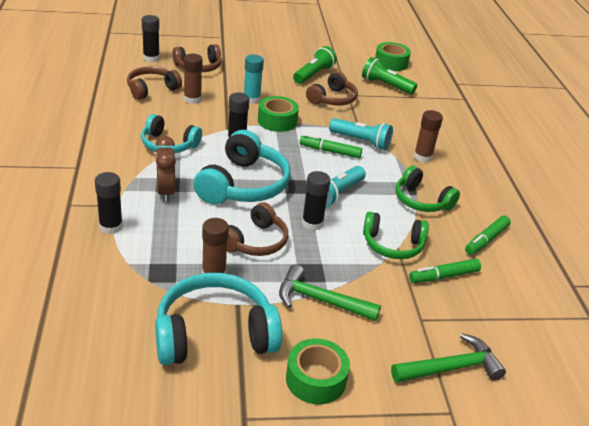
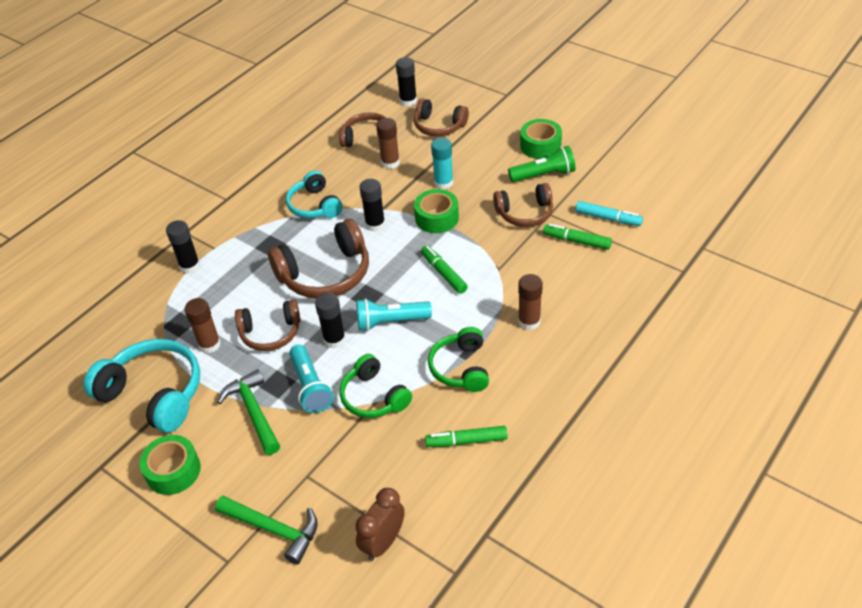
camera: 50 degrees right, 10 degrees up
brown clock [155,136,176,202] -> brown clock moved to [355,488,405,561]
turquoise headphones [193,130,291,204] -> brown headphones [268,219,369,299]
turquoise flashlight [329,118,393,150] -> turquoise flashlight moved to [289,344,334,413]
green flashlight [362,57,417,95] -> turquoise marker [575,201,643,226]
green tape [375,42,411,71] -> green tape moved to [520,119,562,159]
green marker [409,259,481,283] -> green marker moved to [543,224,612,250]

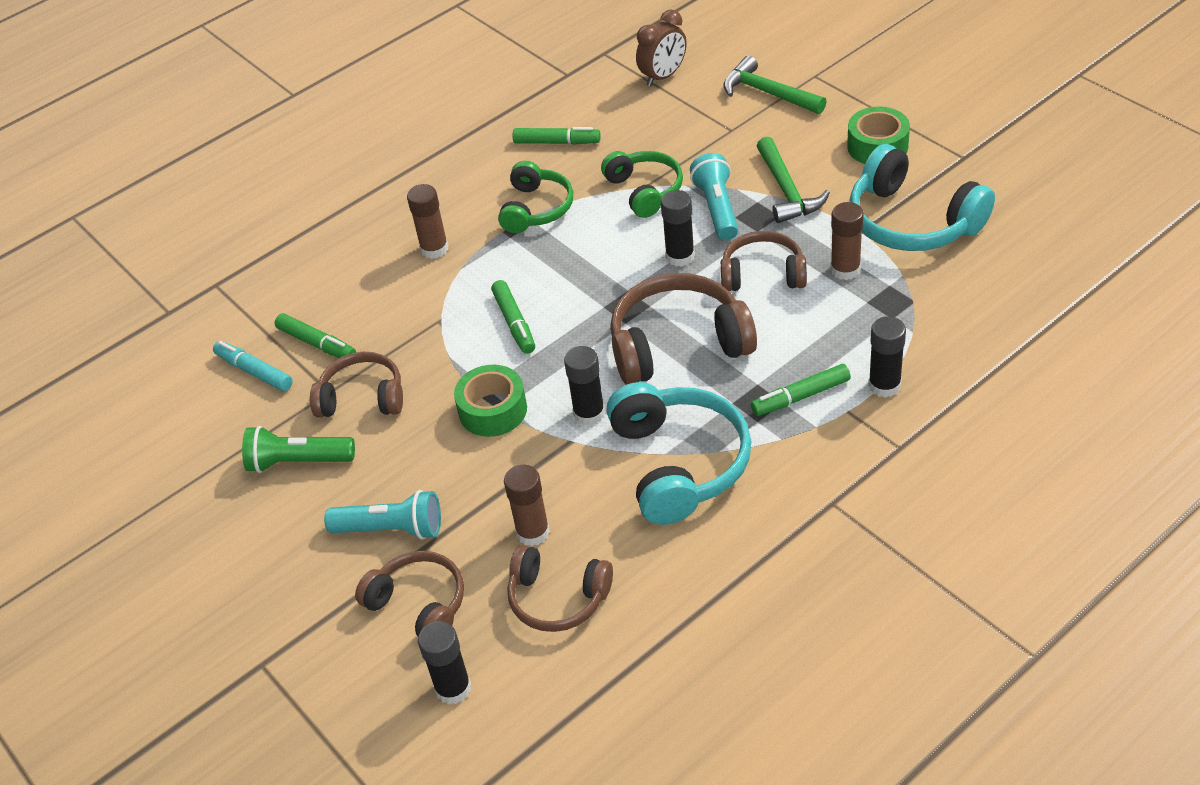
camera: 165 degrees left, 0 degrees up
turquoise headphones [286,171,343,218] -> turquoise headphones [606,382,751,525], size x1.57
turquoise flashlight [357,299,432,331] -> turquoise flashlight moved to [324,490,441,540]
turquoise glue stick [431,138,453,189] -> none
green tape [520,119,562,159] -> none
none -> green marker [751,364,851,416]

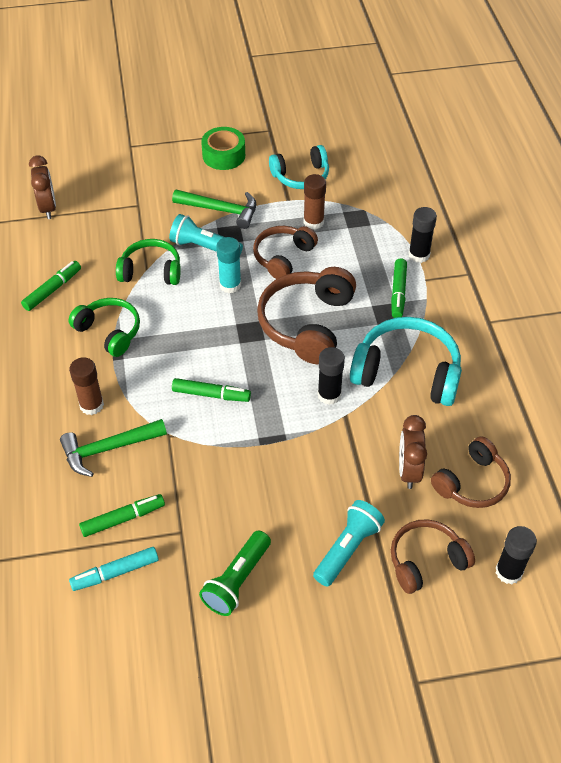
camera: 65 degrees left, 5 degrees up
brown headphones [310,352,403,418] -> none
green tape [454,365,527,437] -> none
brown glue stick [504,465,550,546] -> brown clock [399,415,427,489]
black glue stick [661,190,695,267] -> turquoise glue stick [216,237,241,293]
green hammer [723,56,827,114] -> green hammer moved to [60,419,167,477]
turquoise headphones [850,144,995,251] -> turquoise headphones [269,145,329,189], size x0.64

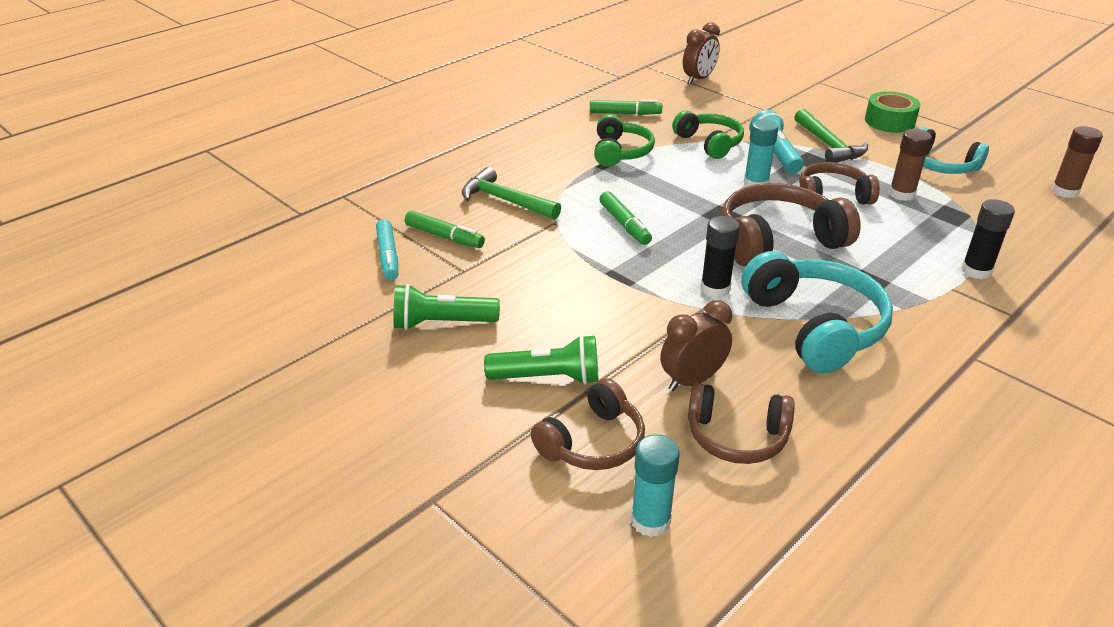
camera: 55 degrees right, 15 degrees down
brown glue stick [69,357,104,415] -> brown glue stick moved to [1051,126,1103,198]
turquoise marker [69,547,159,591] -> turquoise marker turned 135 degrees counterclockwise [376,219,398,280]
turquoise flashlight [313,500,385,587] -> green flashlight [484,335,599,385]
green marker [391,258,407,318] -> none
brown headphones [391,519,475,594] -> brown headphones turned 105 degrees clockwise [531,378,645,470]
black glue stick [496,526,537,584] -> turquoise glue stick [631,434,680,537]

